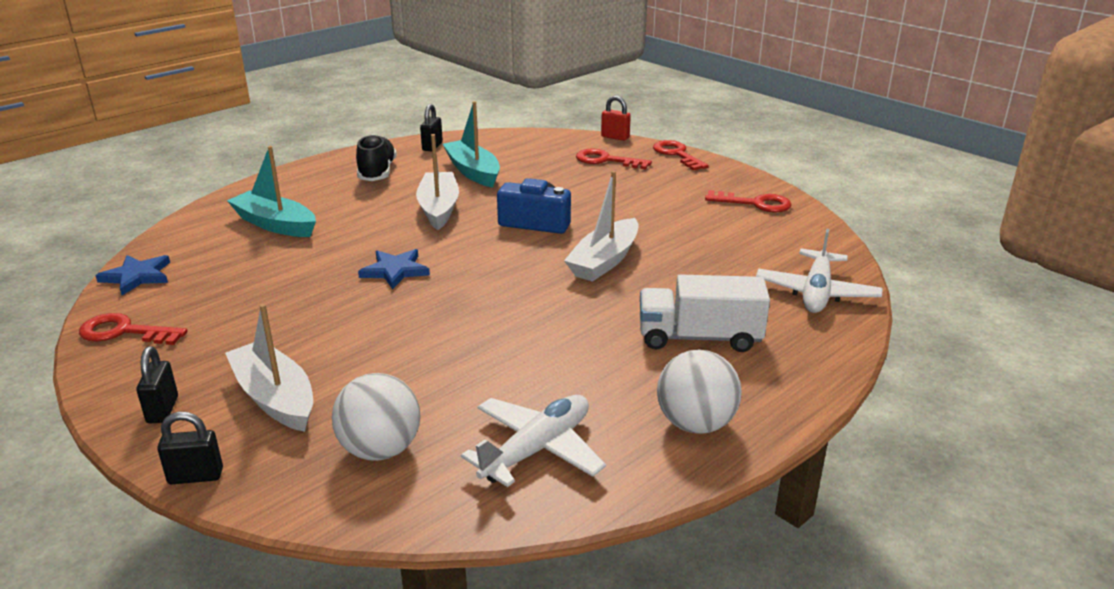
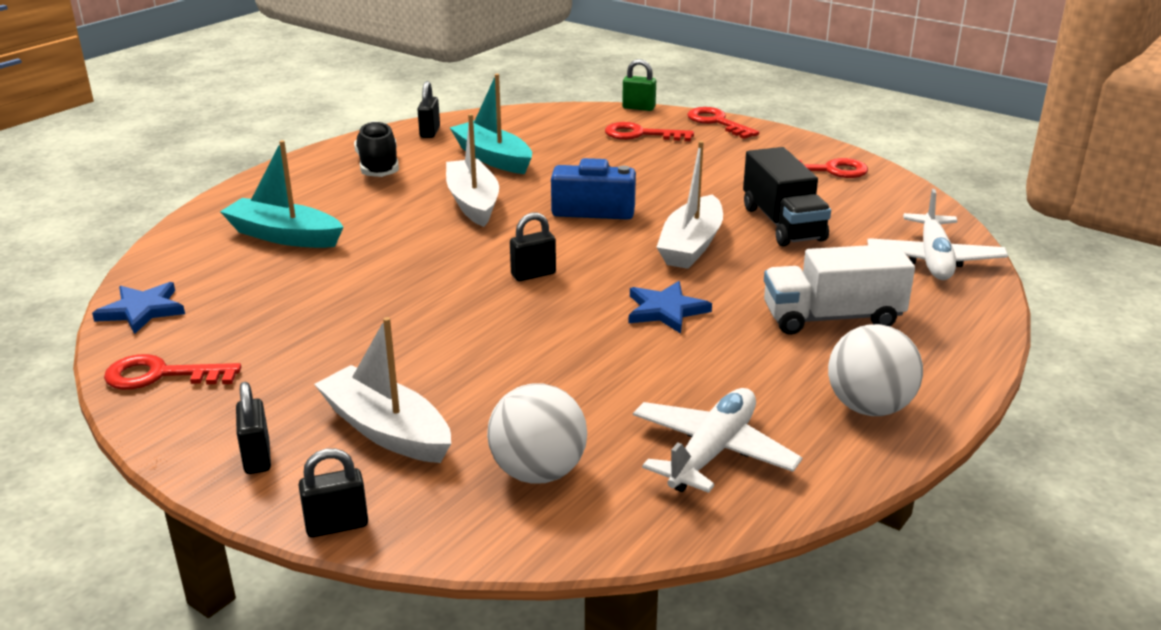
camera: 10 degrees left, 0 degrees up
blue star [358,249,430,290] -> blue star moved to [629,281,712,334]
red padlock [601,96,631,141] -> green padlock [622,59,656,111]
none -> black padlock [510,213,556,281]
none -> black truck [743,147,831,247]

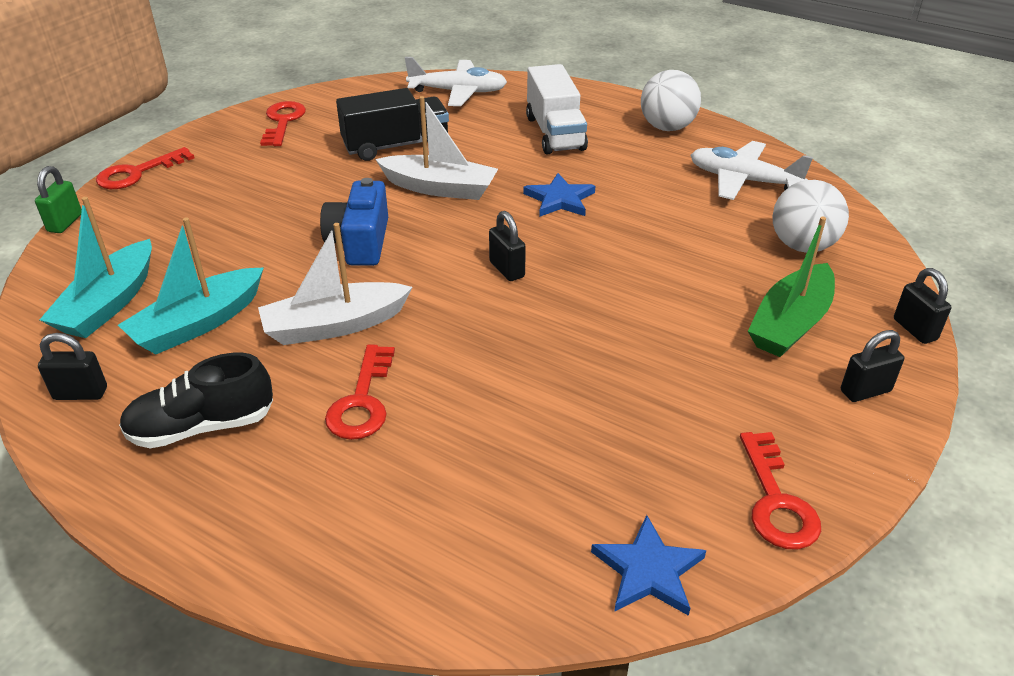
camera: 95 degrees left, 10 degrees up
turquoise boat [220,140,344,248] -> turquoise boat moved to [40,197,152,338]
white boat [314,317,451,463] -> green boat [748,216,835,357]
red key [605,122,694,141] -> red key moved to [325,344,395,440]

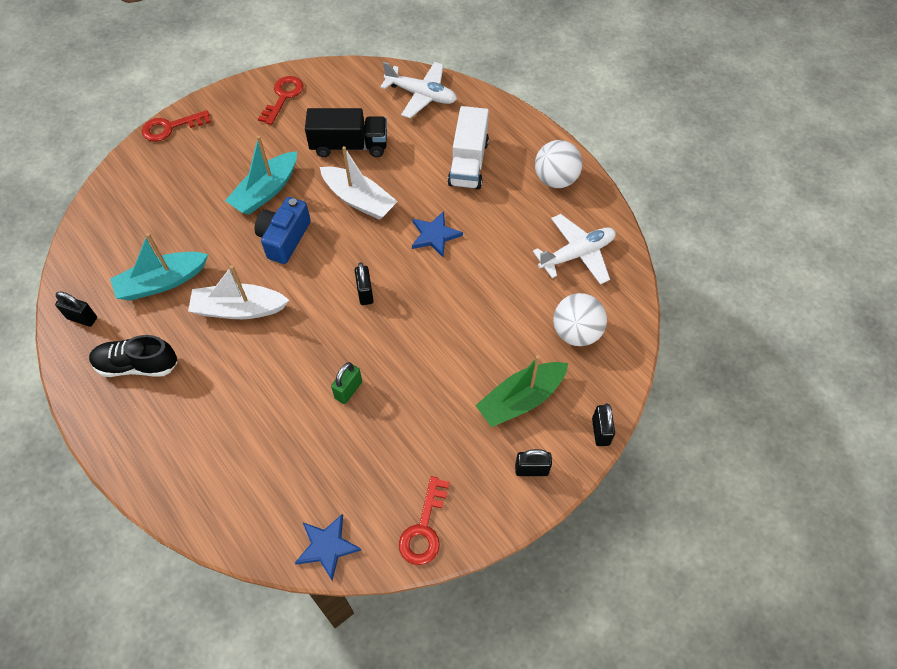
camera: 20 degrees right, 20 degrees up
green padlock [35,166,82,233] -> green padlock moved to [331,362,362,404]
turquoise boat [40,197,152,338] -> turquoise boat moved to [225,136,297,215]
red key [325,344,395,440] -> none
white plane [691,141,813,200] -> white plane turned 105 degrees clockwise [533,214,616,285]

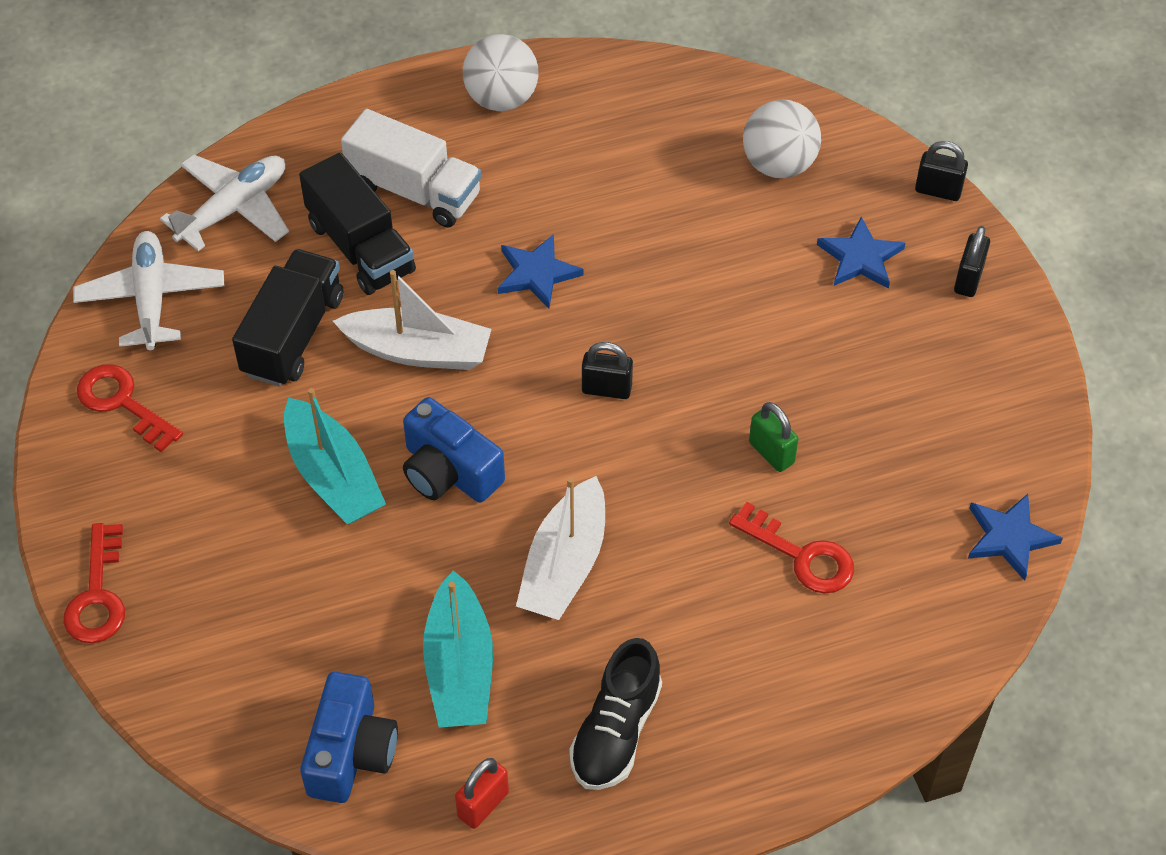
camera: 70 degrees left, 5 degrees down
black padlock [55,291,97,327] -> red padlock [455,758,509,829]
white boat [320,146,398,220] -> white boat turned 45 degrees clockwise [333,270,492,370]
red key [399,476,450,565] -> red key moved to [729,502,854,594]
green boat [475,355,568,427] -> blue star [817,217,905,289]
white plane [533,214,616,285] -> white plane moved to [73,231,224,350]
none -> black truck [299,153,416,295]
none -> blue camera [300,672,398,803]

